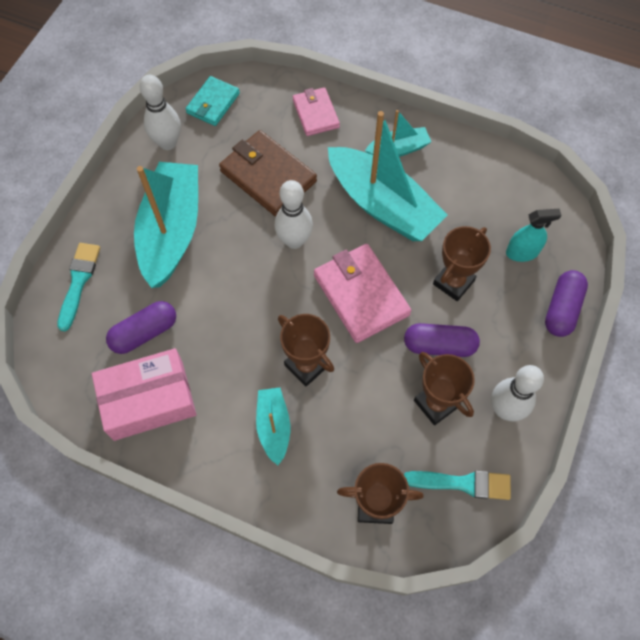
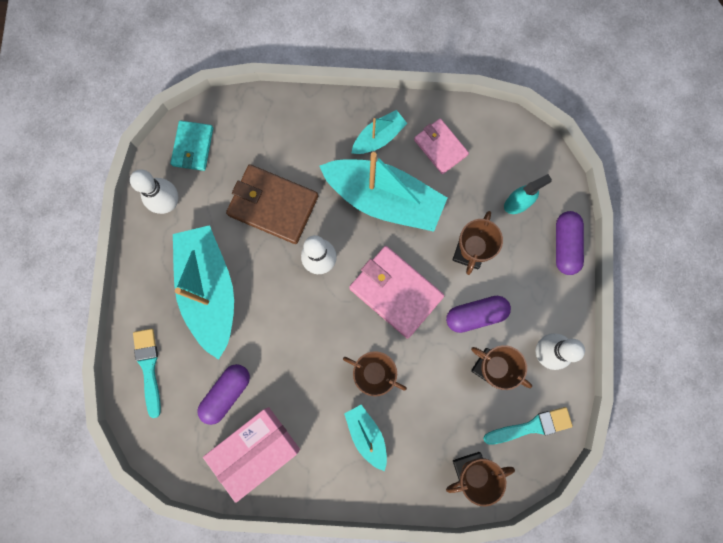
camera: 20 degrees left, 15 degrees up
pink wallet [293,87,340,136] -> pink wallet moved to [414,118,469,174]

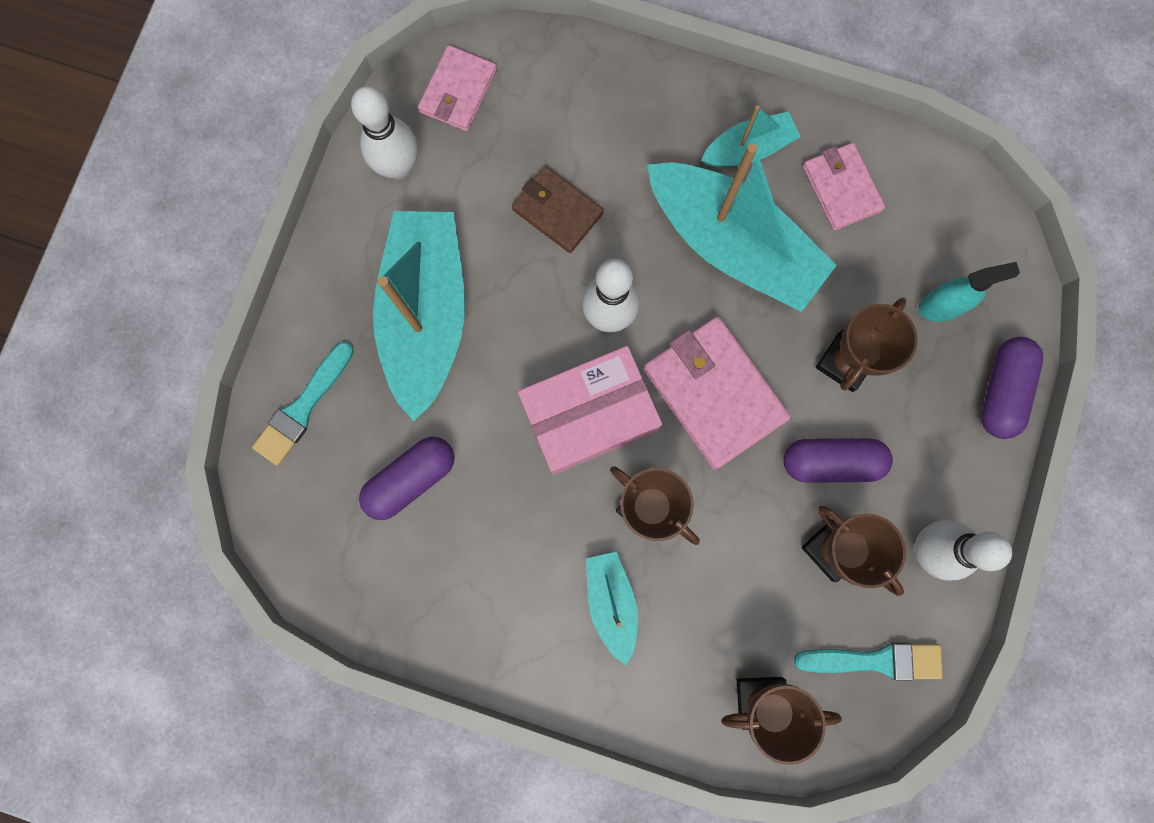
camera: 15 degrees right, 0 degrees up
turquoise brush [133,329,161,418] -> turquoise brush turned 150 degrees counterclockwise [252,342,354,466]
turquoise wallet [171,120,213,171] -> pink wallet [418,45,497,132]
pink box [203,407,300,503] -> pink box moved to [518,346,662,475]
brown wallet [226,164,318,244] -> brown wallet [512,166,604,253], size x0.62

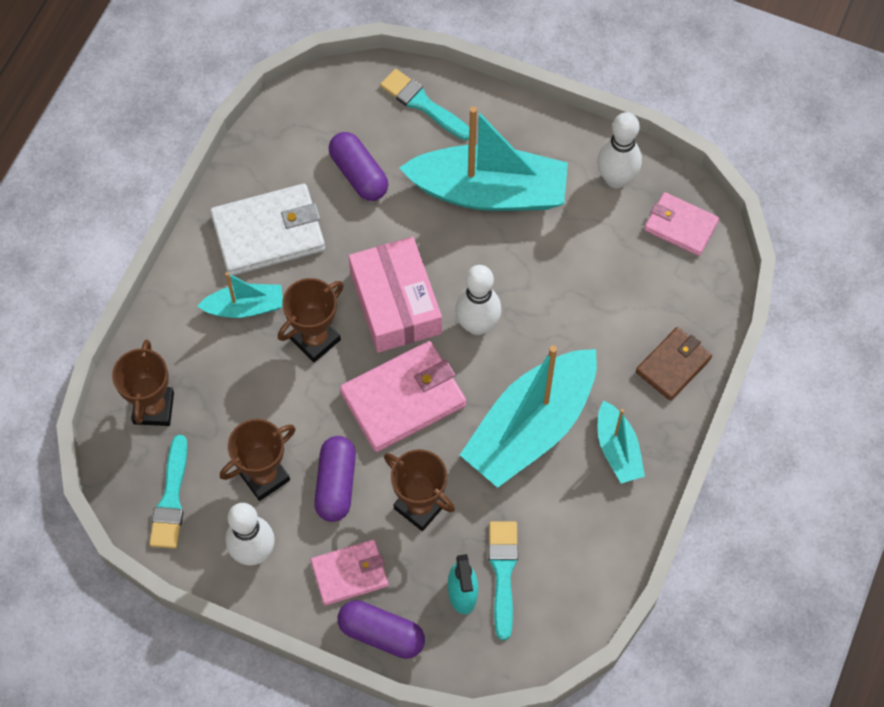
camera: 95 degrees right, 15 degrees down
brown wallet [512,166,604,253] -> brown wallet moved to [636,327,712,401]
pink wallet [803,143,885,231] -> pink wallet moved to [311,540,388,606]
none -> white wallet [210,184,325,276]
none -> turquoise brush [488,521,518,640]

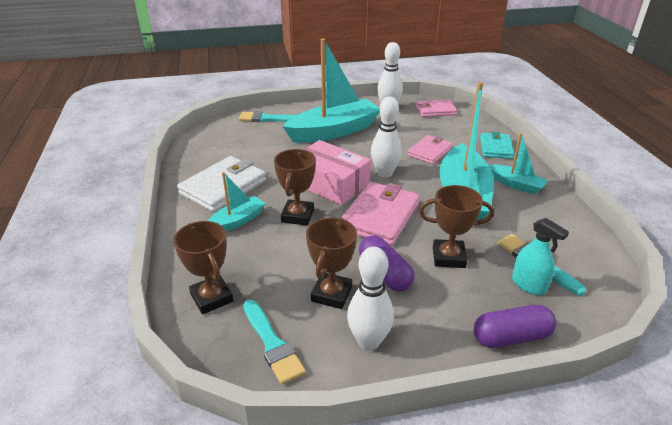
camera: 35 degrees left, 30 degrees down
pink wallet [311,540,388,606] -> pink wallet moved to [407,135,453,164]
purple capsule [329,132,388,201] -> none
brown wallet [636,327,712,401] -> turquoise wallet [480,132,514,159]

